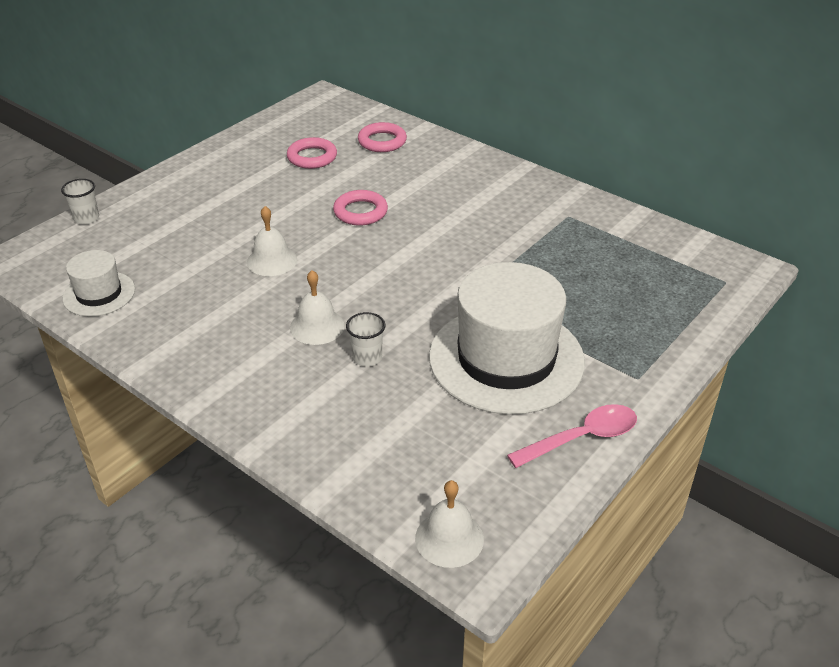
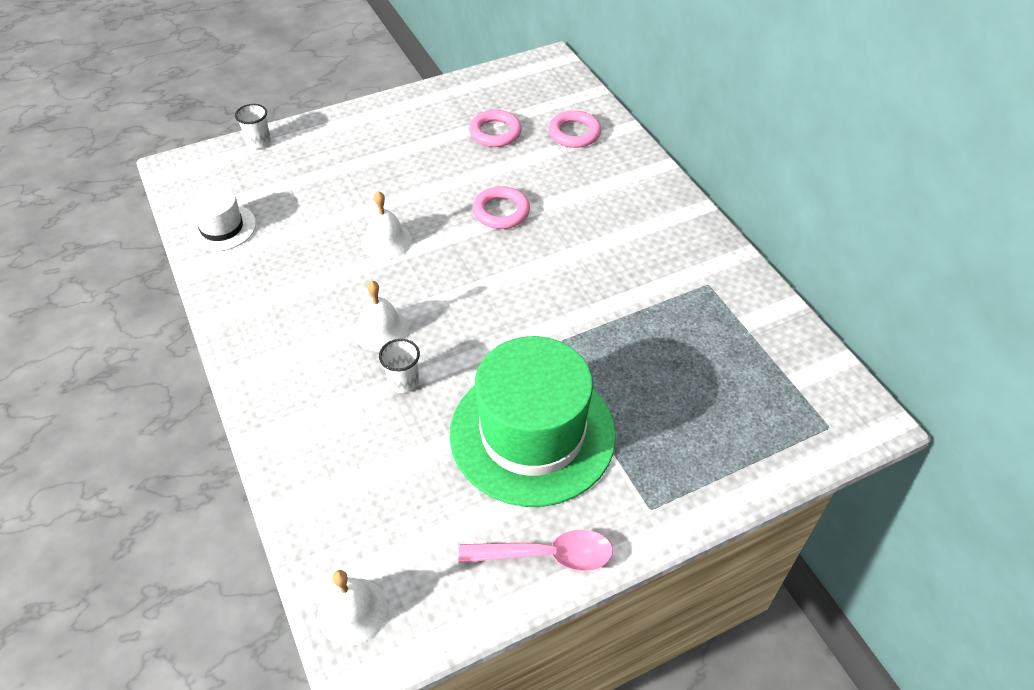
camera: 25 degrees right, 10 degrees up
white hat [429,262,585,414] -> green hat [450,336,616,507]

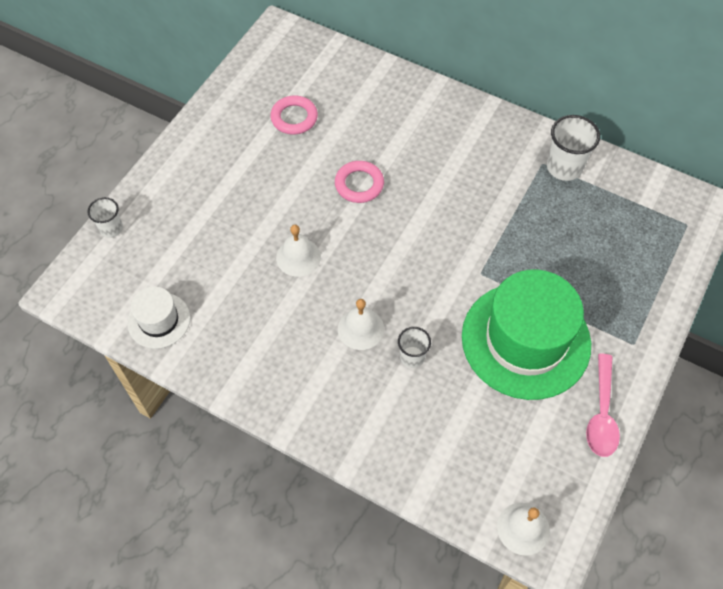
camera: 35 degrees left, 10 degrees up
pink spoon [459,530,613,571] -> pink spoon turned 135 degrees clockwise [586,354,620,457]
pink ring [549,110,601,148] -> none
none -> white cup [547,115,600,181]

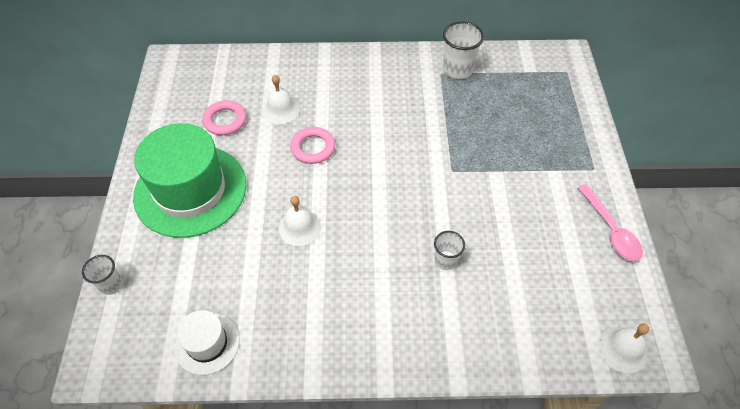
camera: 30 degrees left, 5 degrees down
white bell [338,299,384,350] -> white bell moved to [263,75,300,124]
green hat [462,269,591,400] -> green hat moved to [133,123,246,238]

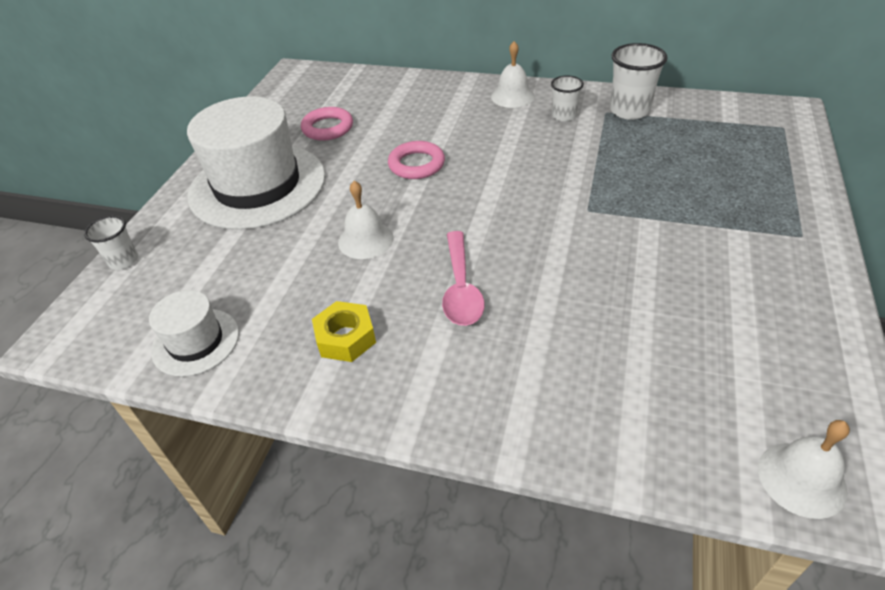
camera: 20 degrees right, 10 degrees down
green hat [133,123,246,238] -> white hat [187,96,325,230]
white bell [263,75,300,124] -> white bell moved to [491,41,535,108]
white cup [434,231,465,270] -> white cup moved to [551,75,584,122]
pink spoon [578,184,643,262] -> pink spoon moved to [442,231,485,326]
none -> yellow nut [312,301,376,362]

